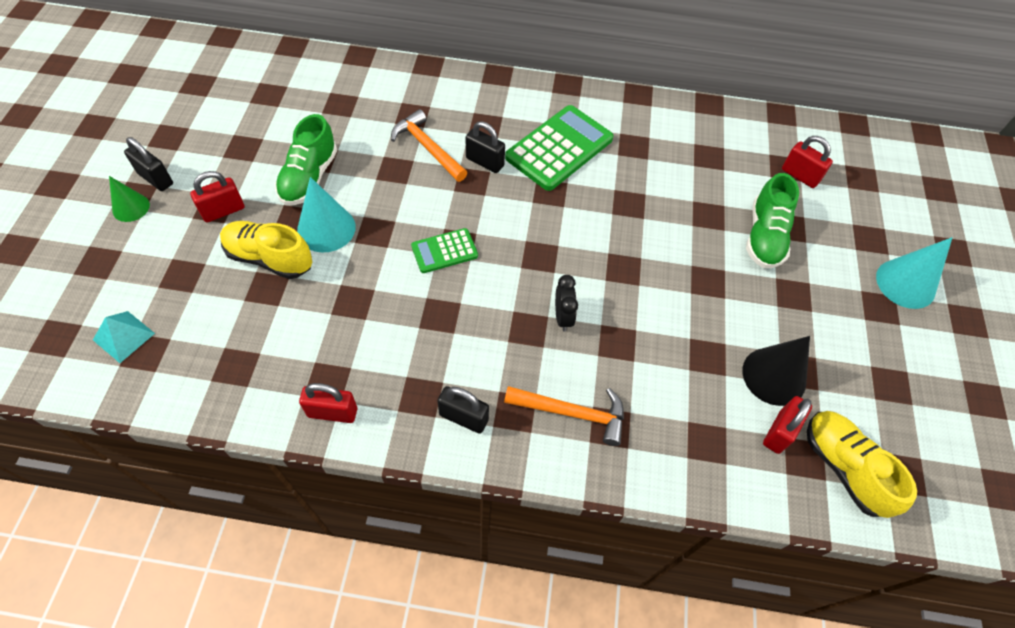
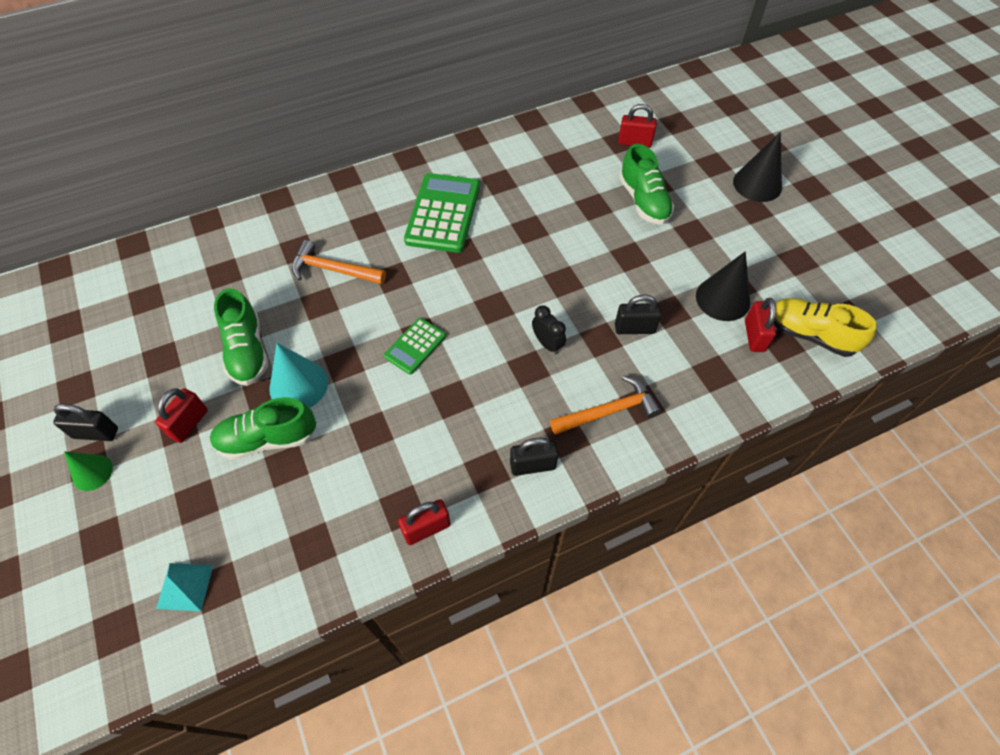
camera: 30 degrees left, 0 degrees up
yellow shoe [220,221,312,279] -> green shoe [210,397,316,460]
black padlock [465,121,505,173] -> black padlock moved to [615,294,661,334]
turquoise cone [876,237,953,309] -> black cone [733,132,782,202]

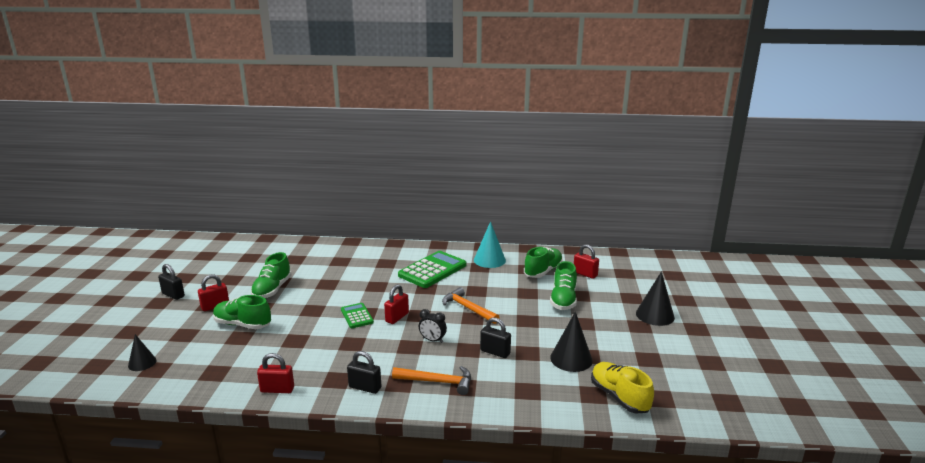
camera: 30 degrees right, 35 degrees down
green cone [64,451,113,491] -> none
turquoise pyramid [156,563,213,611] -> black cone [128,334,156,371]
turquoise cone [269,343,328,408] -> turquoise cone moved to [474,221,506,268]
orange hammer [292,240,386,284] -> orange hammer moved to [442,287,500,324]
green calculator [384,318,446,374] -> green calculator turned 90 degrees clockwise [341,303,374,328]
black clock [532,305,566,354] -> black clock turned 120 degrees clockwise [419,309,447,343]
red padlock [745,298,776,352] -> red padlock moved to [384,284,409,324]
none -> green shoe [524,247,563,278]

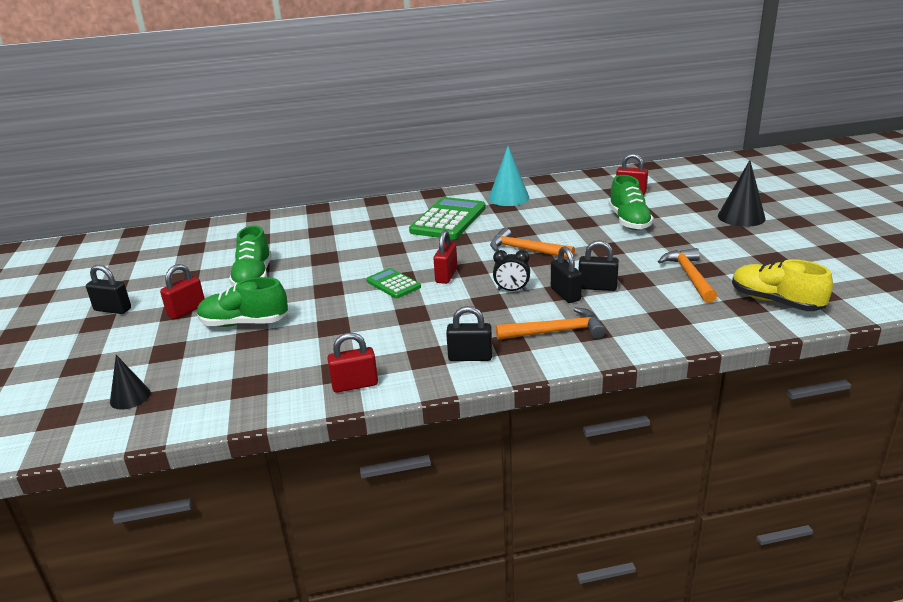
camera: 15 degrees left, 5 degrees up
green shoe [524,247,563,278] -> none
black cone [550,312,593,372] -> orange hammer [658,248,717,303]
none -> black padlock [551,246,582,303]

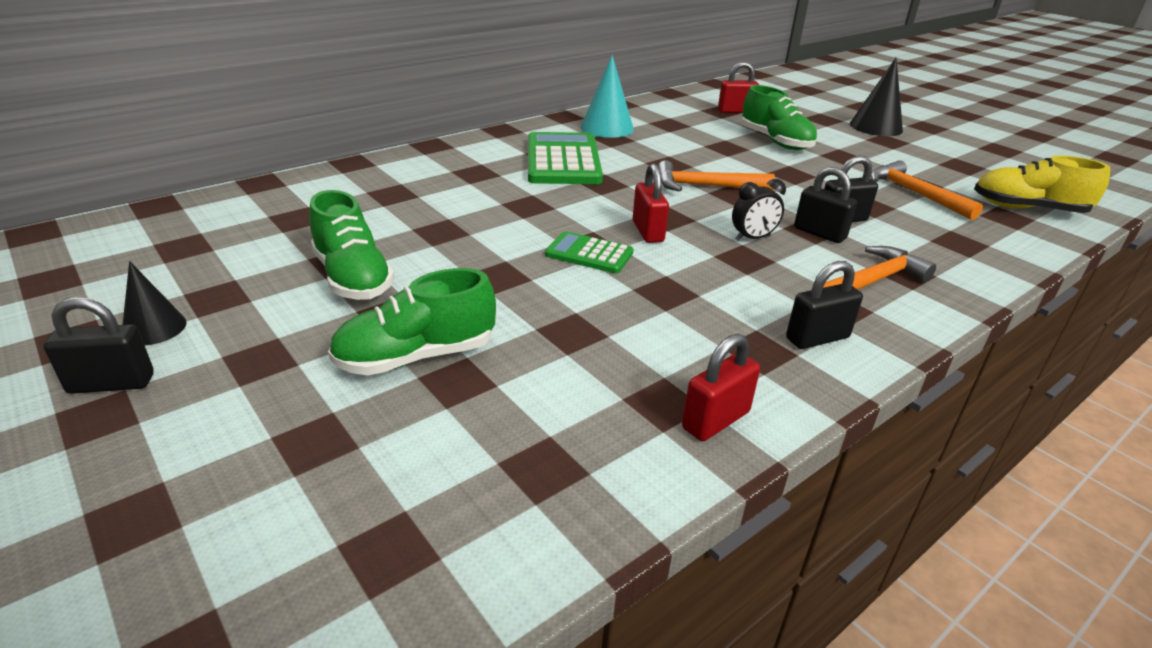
camera: 30 degrees left, 5 degrees up
black cone [110,355,151,410] -> black cone moved to [122,261,187,345]
red padlock [160,264,205,319] -> none

